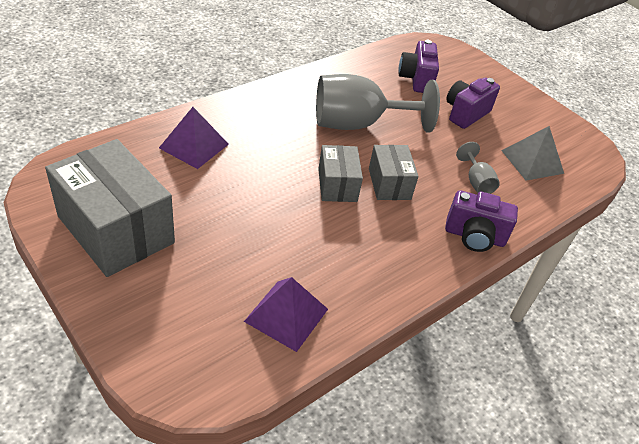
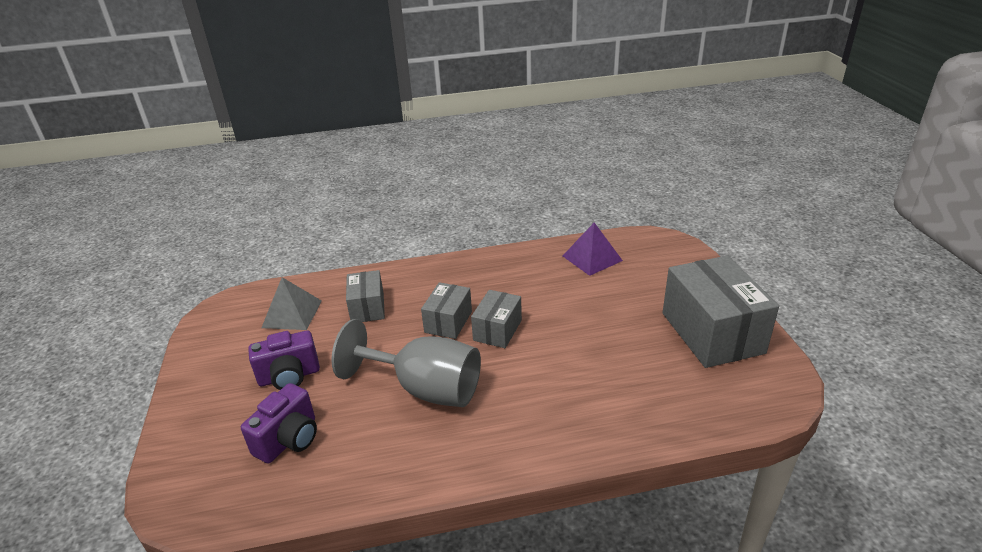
camera: 145 degrees left, 10 degrees down
purple pyramid [159,107,229,169] -> none
purple camera [445,190,518,252] -> none
grey goblet [456,142,500,194] -> grey box [346,270,385,322]

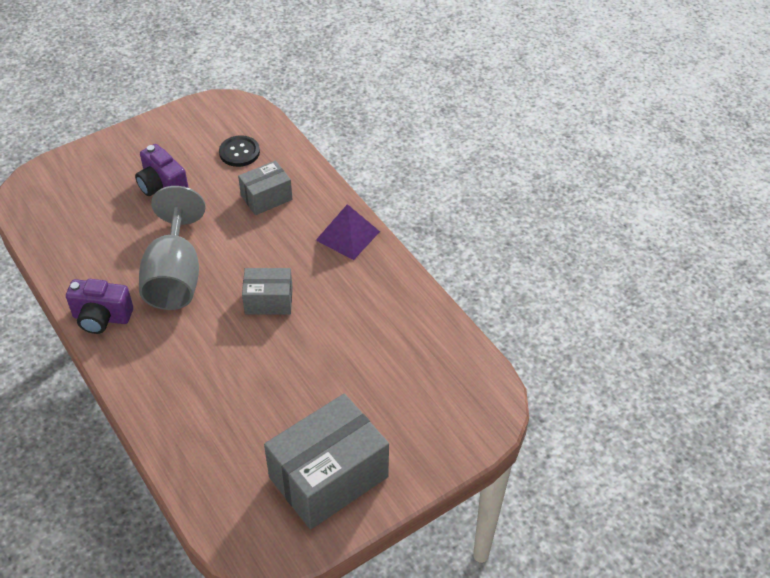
camera: 65 degrees right, 15 degrees up
purple camera [241,383,317,464] -> purple camera moved to [66,279,133,334]
grey pyramid [261,277,322,330] -> black button [219,135,260,167]
grey box [421,282,472,339] -> none
purple pyramid [563,222,623,276] -> purple pyramid moved to [316,204,380,260]

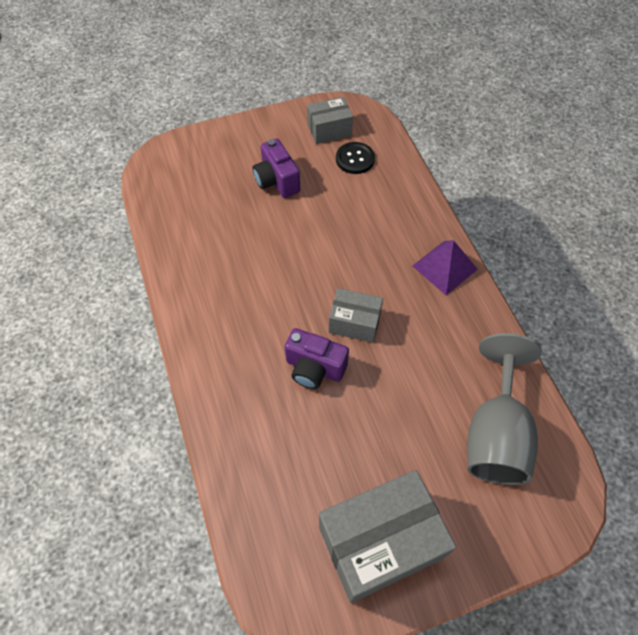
camera: 15 degrees right, 10 degrees up
purple camera [66,279,133,334] -> purple camera moved to [285,328,349,389]
grey goblet [139,186,206,310] -> grey goblet moved to [467,333,542,485]
grey box [238,161,292,215] -> grey box moved to [307,97,353,144]

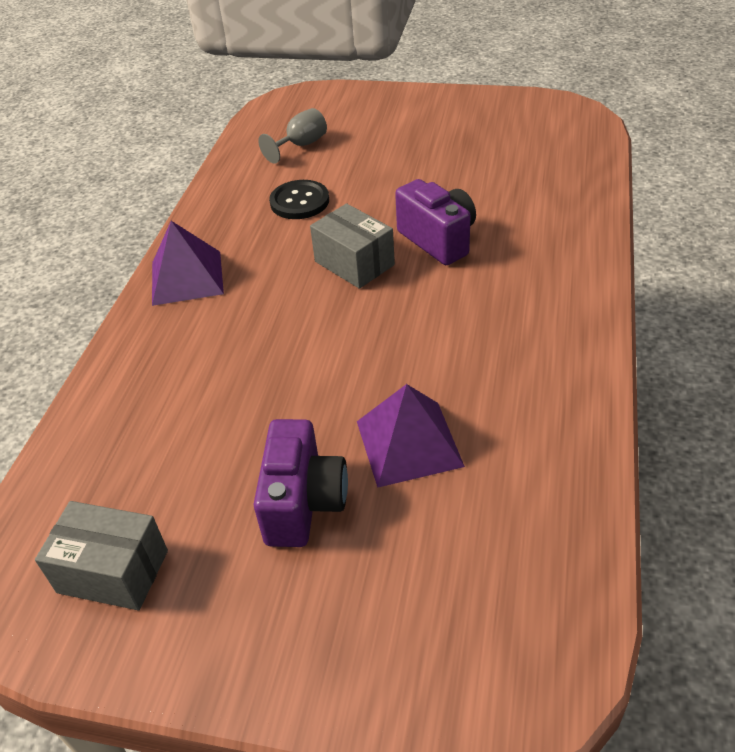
camera: 145 degrees left, 15 degrees down
grey box [319,470,456,603] -> none
black button [336,142,375,174] -> black button moved to [269,180,329,219]
grey goblet [467,333,542,485] -> grey goblet [258,108,327,164], size x0.45
none -> purple pyramid [357,384,465,488]

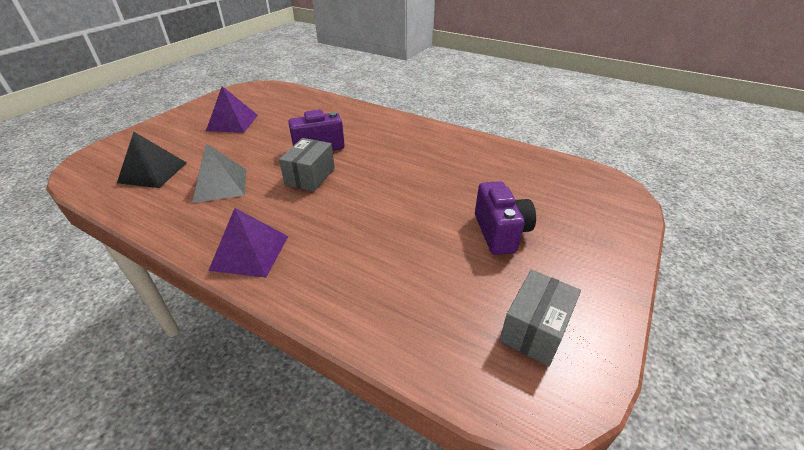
camera: 75 degrees left, 5 degrees down
purple camera [254,419,348,547] -> purple camera turned 60 degrees clockwise [475,181,536,255]
grey goblet [258,108,327,164] -> black pyramid [117,132,187,188]
black button [269,180,329,219] -> grey pyramid [192,144,246,203]
grey box [310,203,395,289] -> grey box turned 45 degrees counterclockwise [279,138,335,192]
purple pyramid [357,384,465,488] -> purple pyramid moved to [206,86,258,133]

